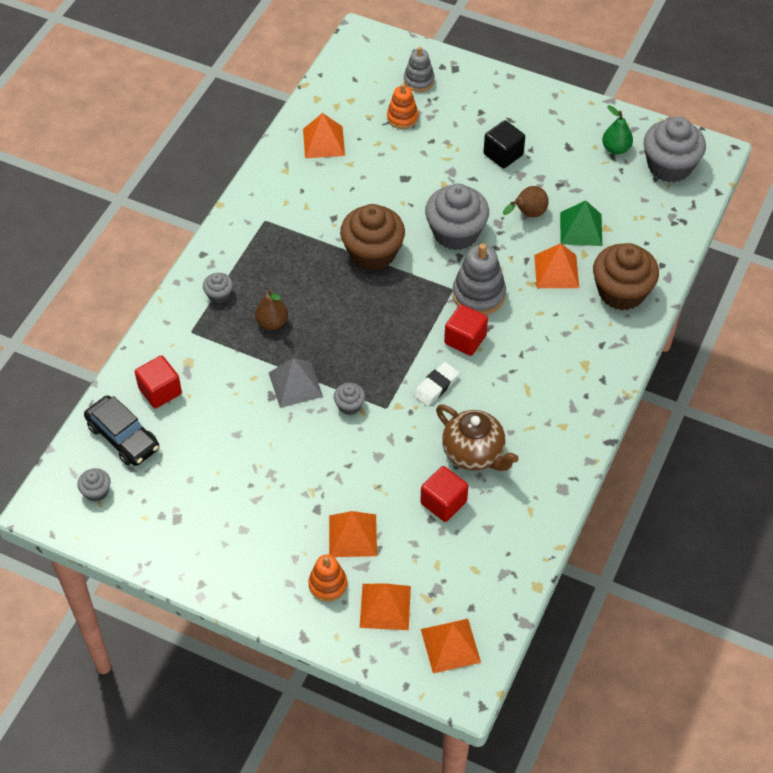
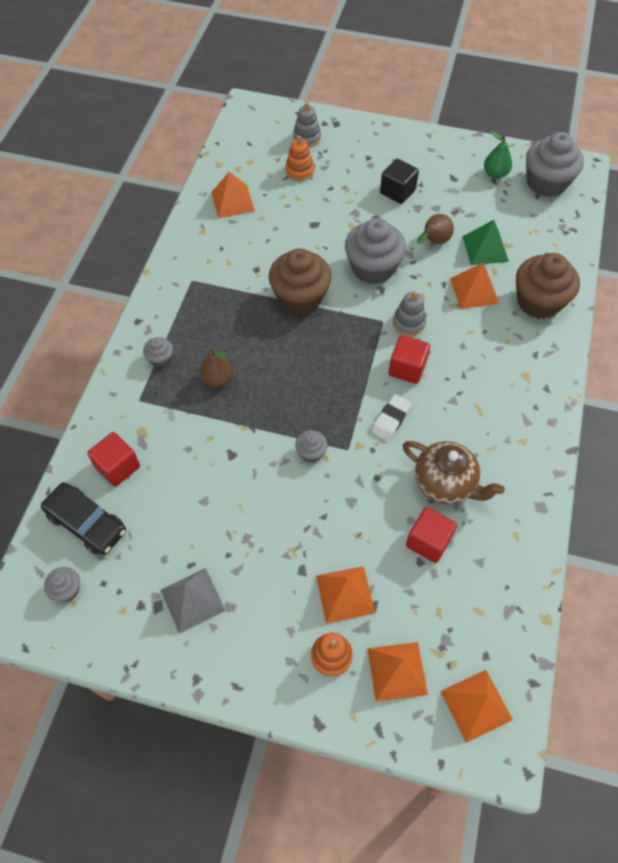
camera: 10 degrees left, 5 degrees up
grey pyramid [269,358,323,408] -> grey pyramid moved to [161,568,226,634]
grey stacking toy [453,243,506,315] -> grey stacking toy [393,291,426,336], size x0.64

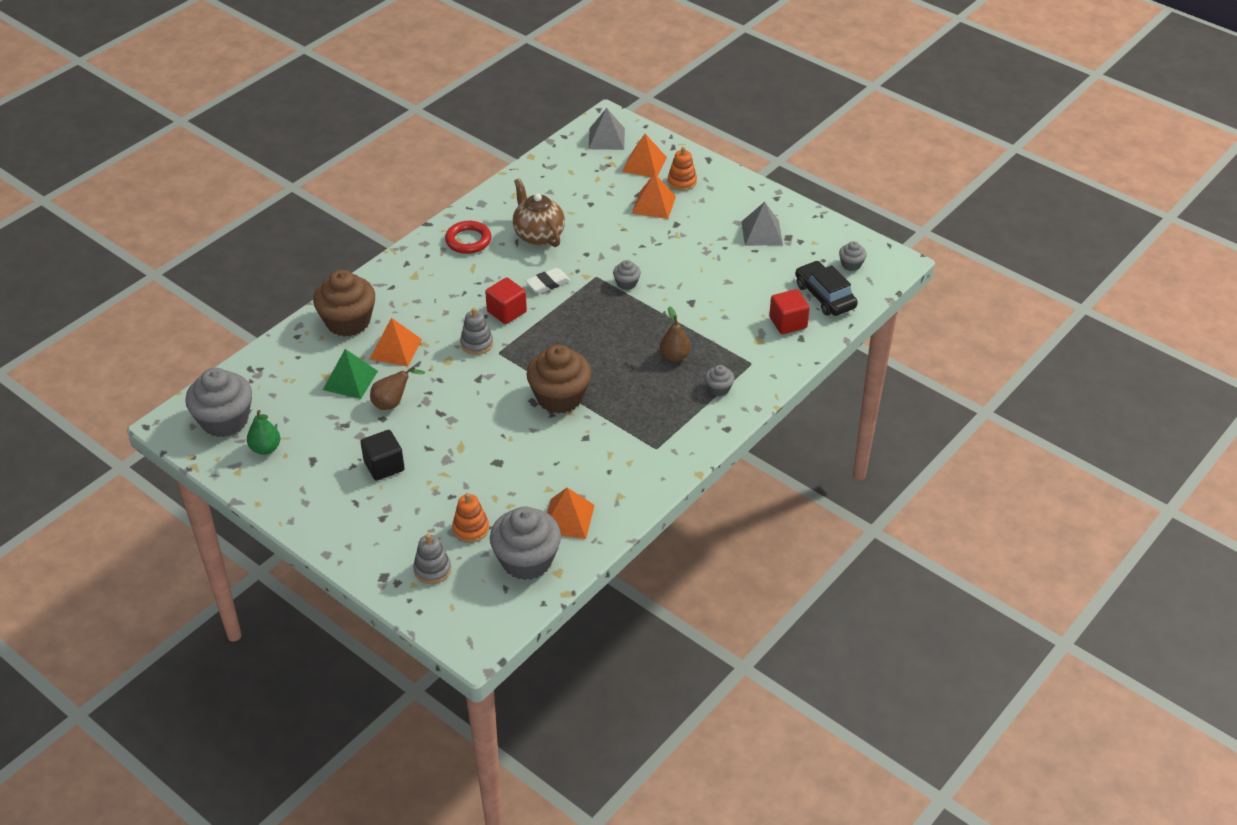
camera: 155 degrees left, 15 degrees down
grey cupcake [345,218,406,284] -> grey cupcake moved to [490,506,561,580]
red cube [406,507,457,563] -> none
orange pyramid [440,670,513,743] -> grey pyramid [588,108,625,150]
none -> red ring [445,221,491,254]

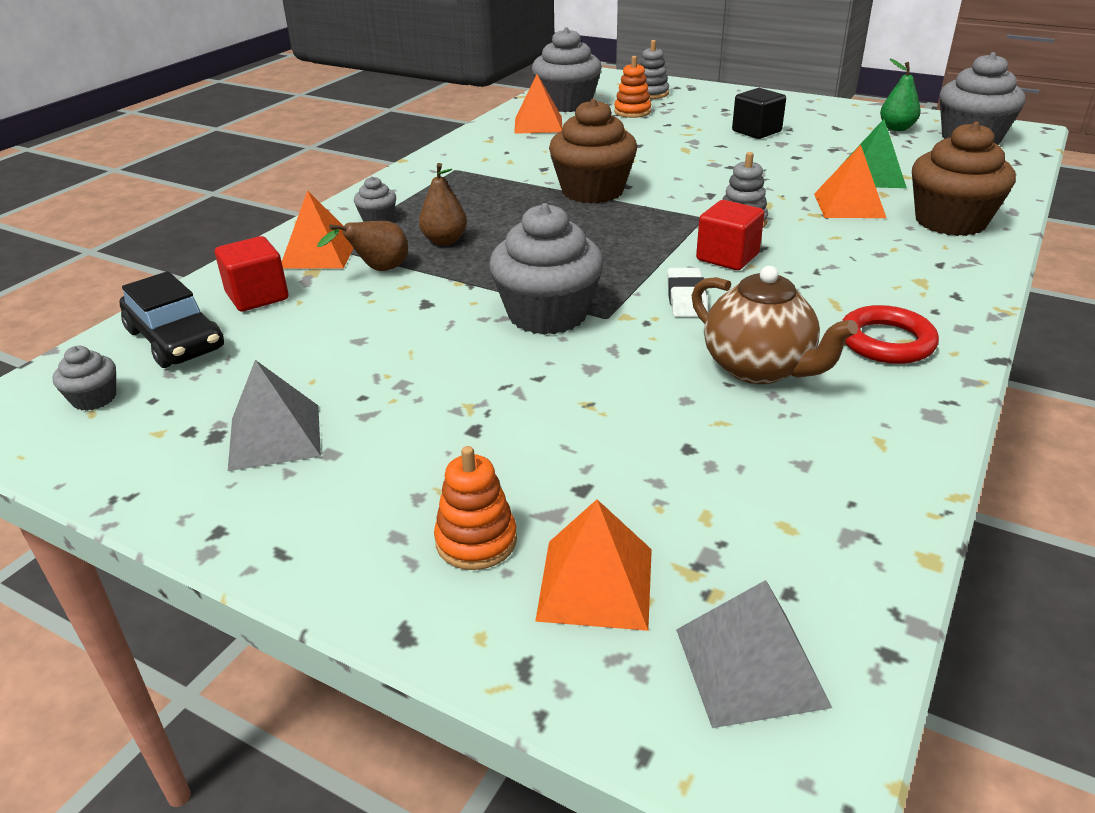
camera: 170 degrees right, 10 degrees down
brown pear [370,366,425,410] -> brown pear moved to [317,221,408,271]
white eraser [526,268,571,294] -> white eraser turned 45 degrees counterclockwise [667,268,708,317]
grey cupcake [613,260,641,290] -> grey cupcake [489,203,603,335], size x2.16
orange pyramid [632,174,676,219] -> orange pyramid moved to [282,190,354,269]

